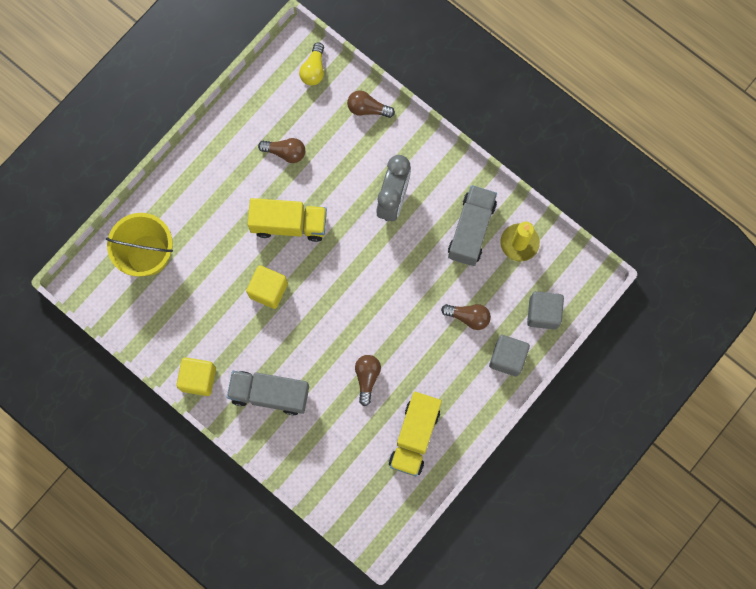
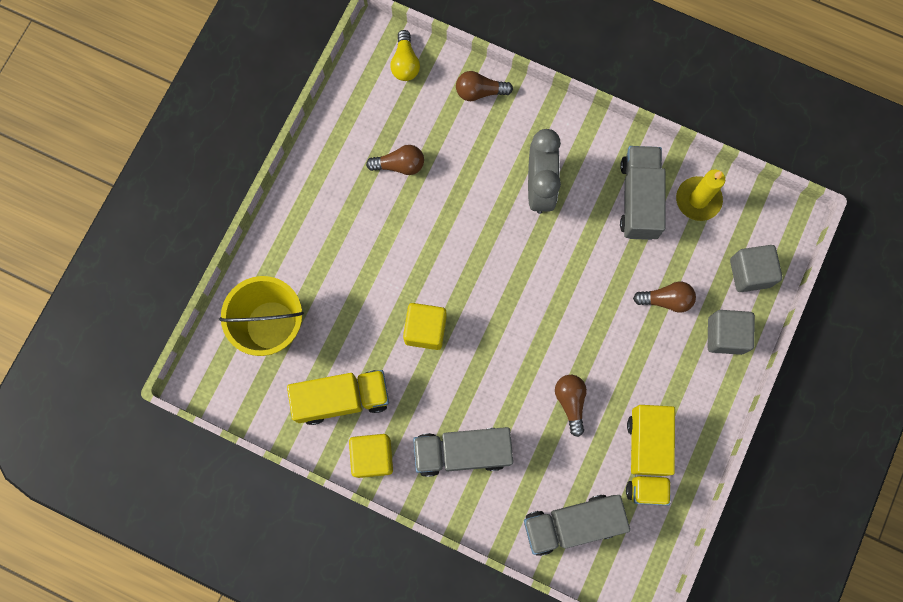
camera: 15 degrees left, 0 degrees up
yellow truck [248,198,327,242] -> yellow truck moved to [287,370,389,425]
none -> grey truck [524,495,630,556]

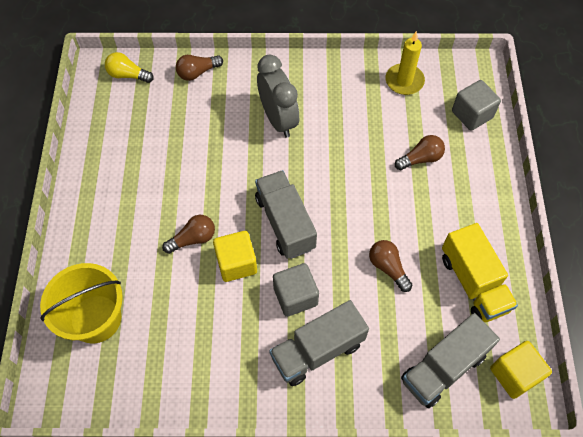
camera: 25 degrees left, 15 degrees down
yellow truck [287,370,389,425] -> none
yellow cube [349,434,393,478] -> yellow cube moved to [490,341,552,399]
brown light bulb [366,145,424,175] -> brown light bulb moved to [162,215,215,254]
yellow light bulb [390,30,420,81] -> yellow light bulb turned 135 degrees clockwise [105,52,154,83]
grey truck [620,146,665,240] -> grey truck moved to [255,170,317,259]
grey cube [708,310,755,355] -> grey cube moved to [273,263,319,317]

